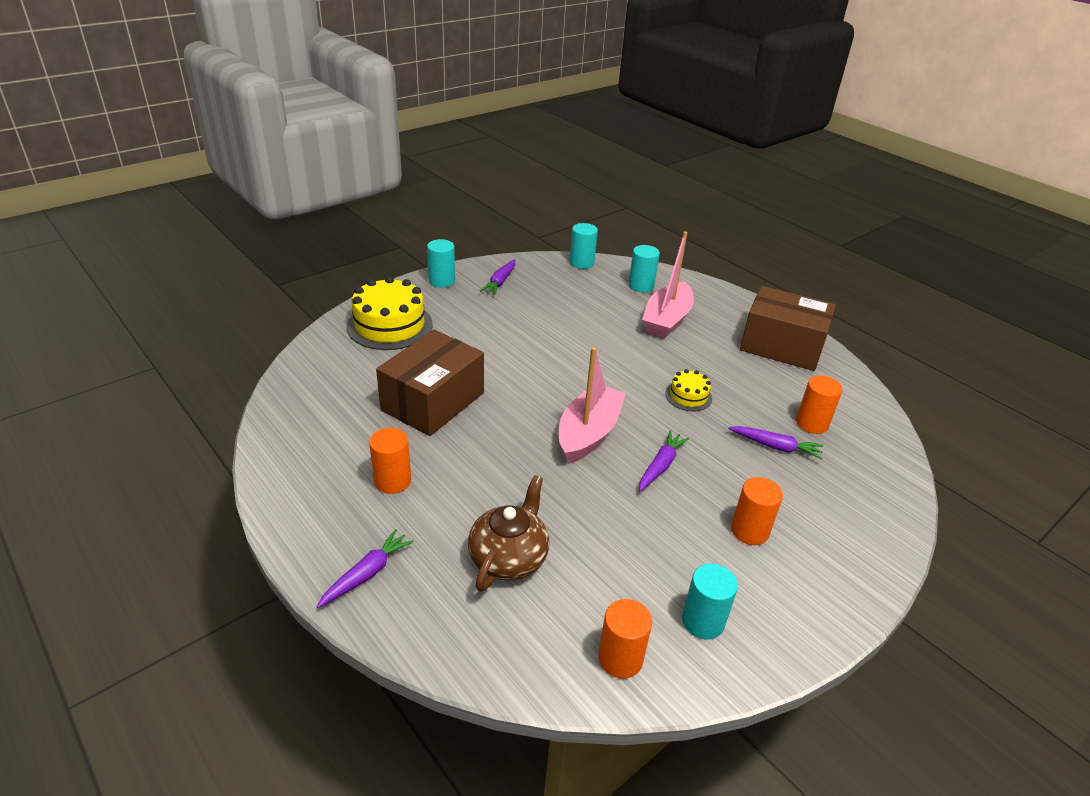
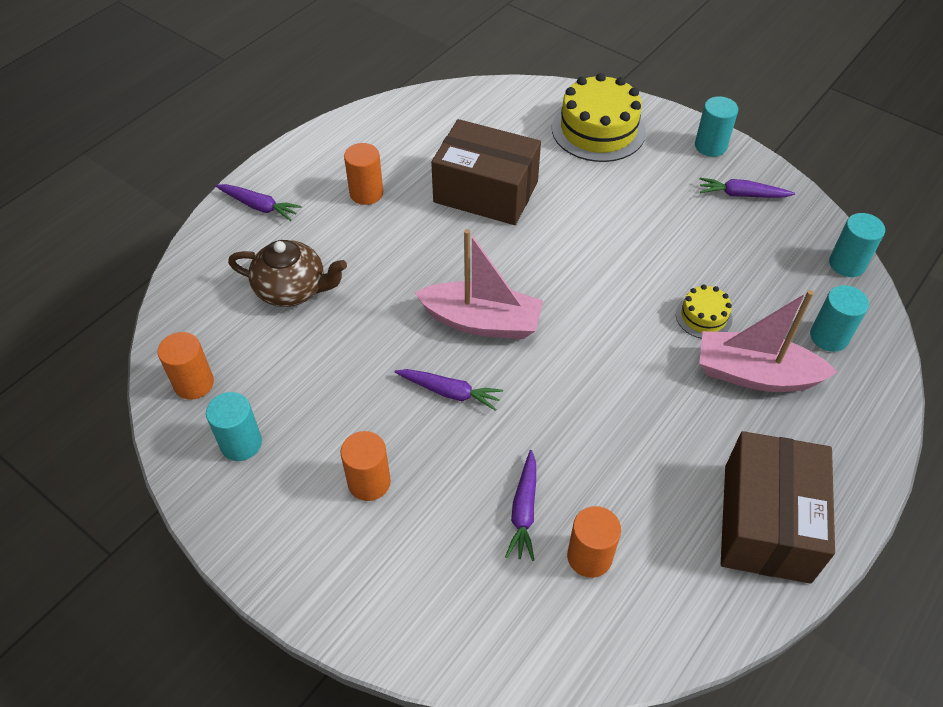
camera: 80 degrees right, 15 degrees up
yellow cake [665,369,712,411] -> yellow cake moved to [676,284,732,339]

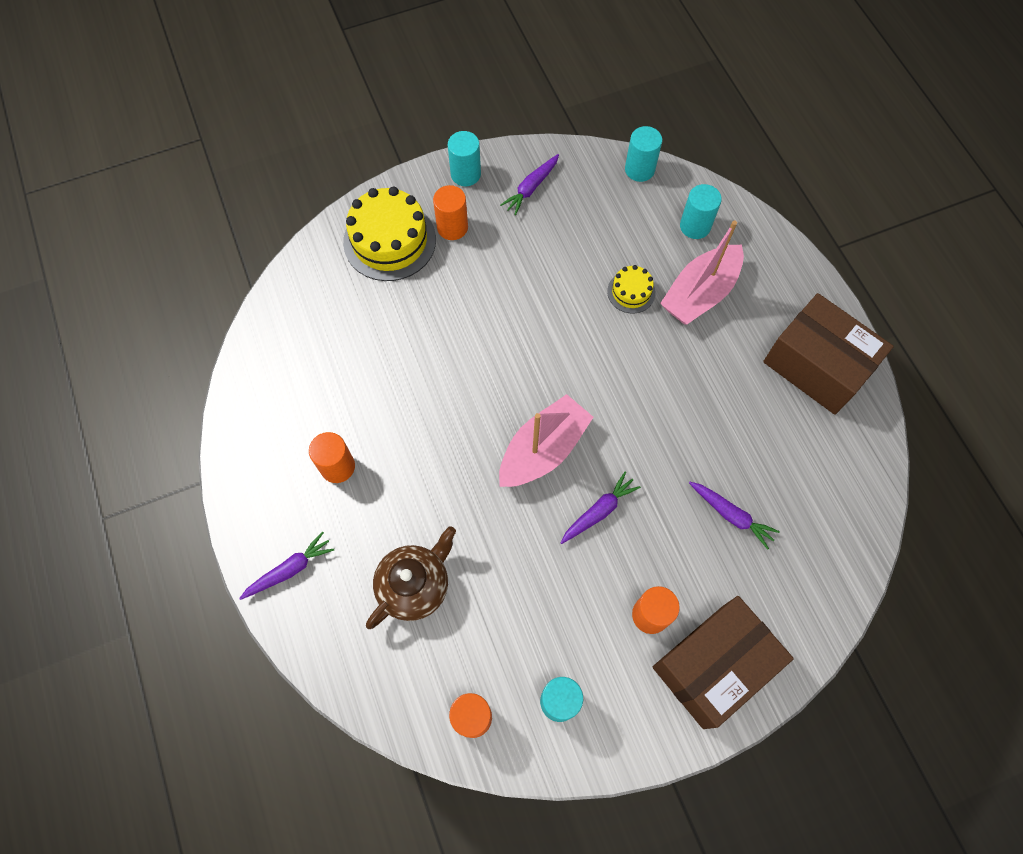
camera: 60 degrees left, 15 degrees up
brown box [431,119,541,225] -> brown box moved to [652,596,794,729]
orange cylinder [567,506,621,578] -> orange cylinder moved to [433,185,468,240]

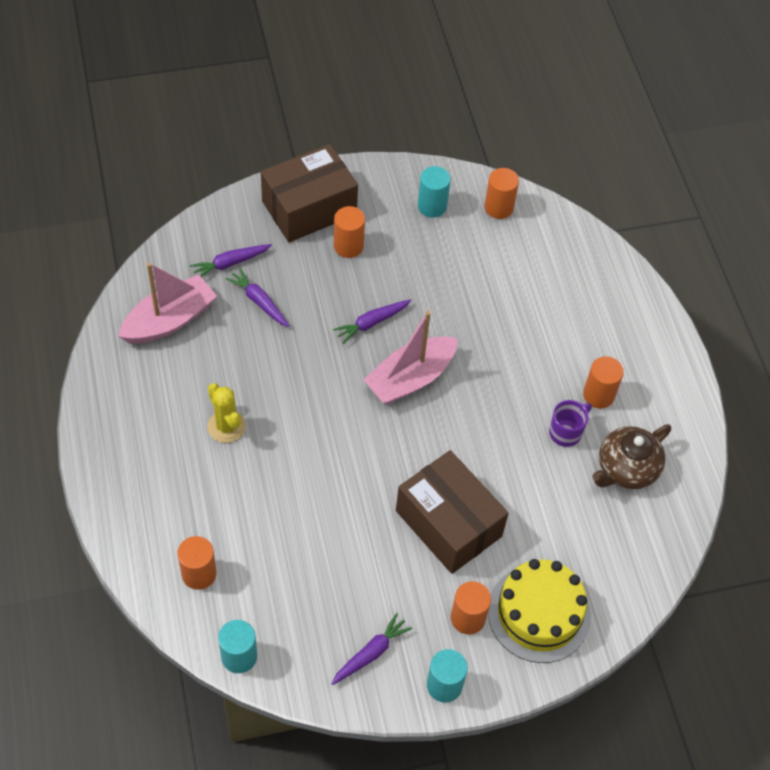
camera: 175 degrees left, 10 degrees down
purple carrot [239,532,334,600] -> purple carrot moved to [190,244,272,277]
brown teapot [366,526,456,629] -> brown teapot moved to [592,424,671,489]
yellow cake [607,265,656,314] -> none
pink boat [660,220,744,324] -> pink boat moved to [118,263,217,344]
turquoise cylinder [680,184,722,239] -> orange cylinder [177,536,217,590]
brown box [763,293,894,415] -> brown box moved to [396,450,509,574]
none -> yellow cactus [207,383,246,443]
none -> purple mug [549,400,592,447]

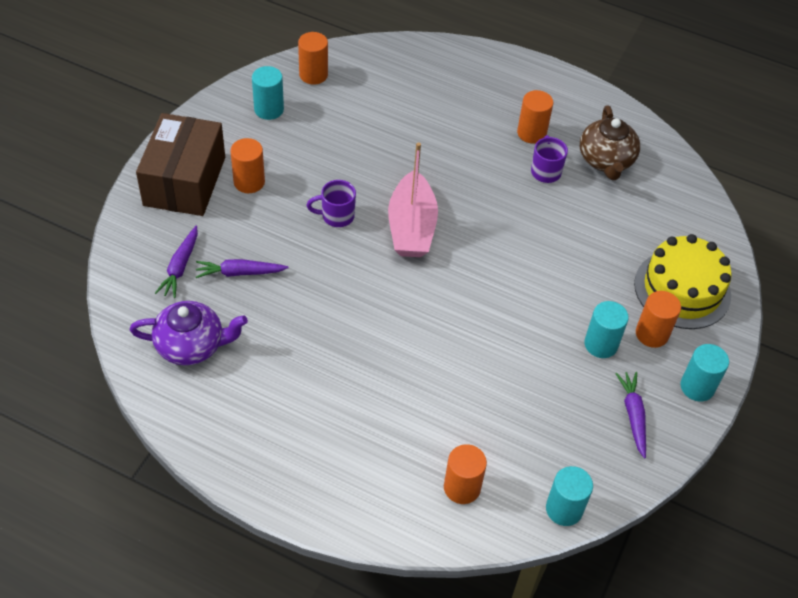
camera: 50 degrees left, 5 degrees down
pink boat [118,263,217,344] -> purple teapot [130,301,248,365]
yellow cactus [207,383,246,443] -> none
purple carrot [333,299,412,344] -> purple mug [307,180,356,227]
brown box [396,450,509,574] -> none
none -> turquoise cylinder [584,301,629,358]

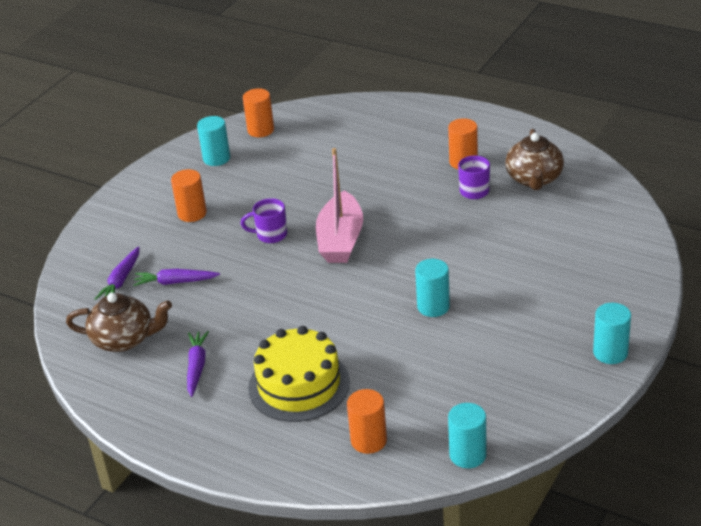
camera: 10 degrees right, 15 degrees down
purple teapot [130,301,248,365] -> brown teapot [66,293,172,352]
brown box [136,113,225,216] -> none
turquoise cylinder [584,301,629,358] -> turquoise cylinder moved to [415,259,450,317]
purple carrot [615,372,646,459] -> purple carrot moved to [187,331,209,397]
yellow cake [634,234,732,329] -> yellow cake moved to [248,326,350,422]
orange cylinder [636,291,681,348] -> none

